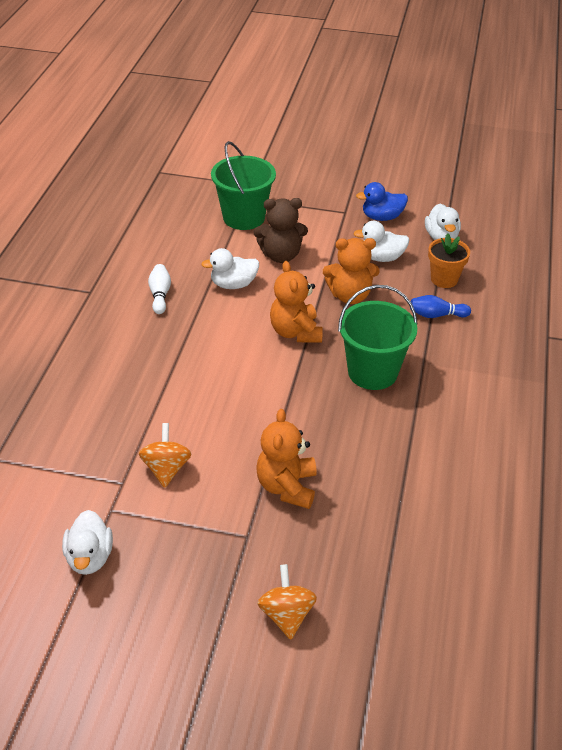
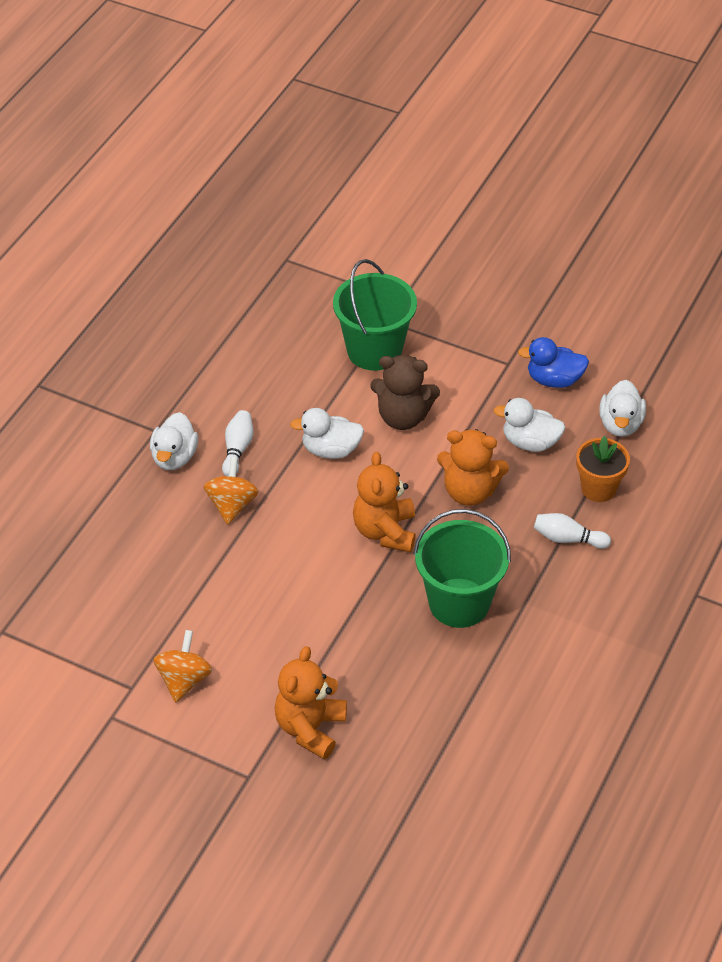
camera: 15 degrees right, 5 degrees up
white duck [62,510,113,575] -> white duck moved to [150,412,198,470]
orange spinning top [257,564,317,640] -> orange spinning top moved to [203,457,259,525]
blue bowling pin [410,295,471,318] -> white bowling pin [534,513,611,549]

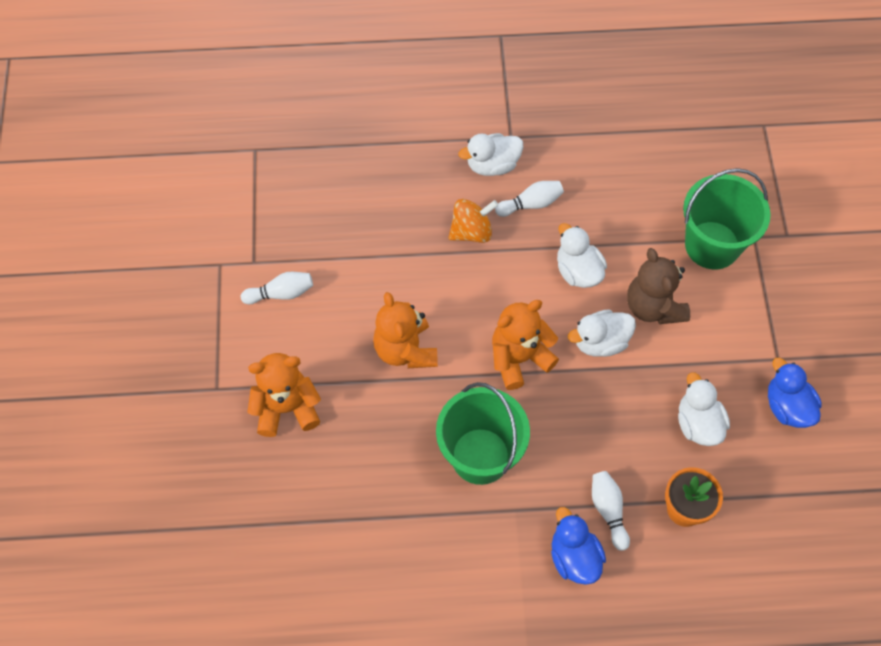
camera: 60 degrees right, 15 degrees up
orange spinning top [153,630,212,703] -> white bowling pin [241,271,313,304]
orange teddy bear [437,429,509,506] -> orange teddy bear moved to [373,292,438,368]
white duck [599,380,646,437] -> white duck moved to [568,309,636,357]
none -> blue duck [551,507,606,585]

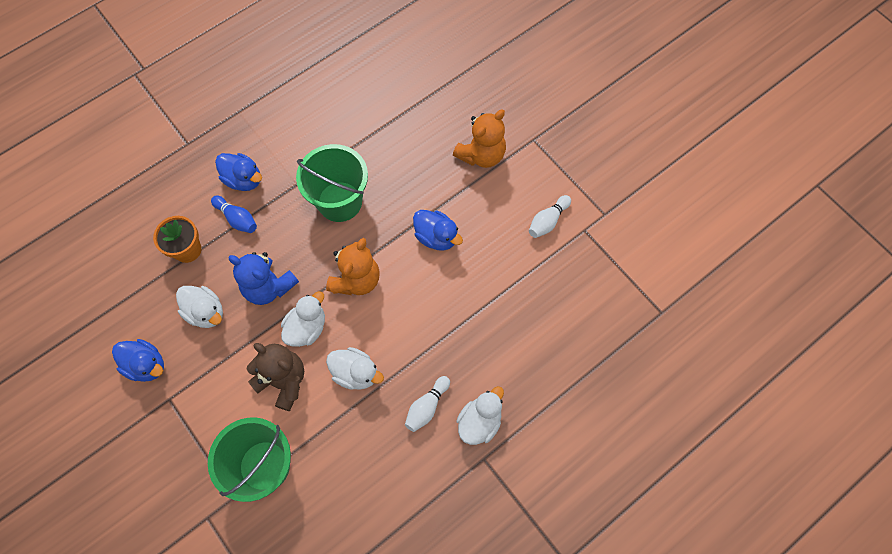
camera: 145 degrees right, 5 degrees up
orange teddy bear [373,292,438,368] -> blue duck [413,210,463,251]
orange spinning top [448,199,498,243] -> none
white bowling pin [592,471,630,551] -> blue bowling pin [211,196,257,233]
none -> blue teddy bear [228,252,299,305]

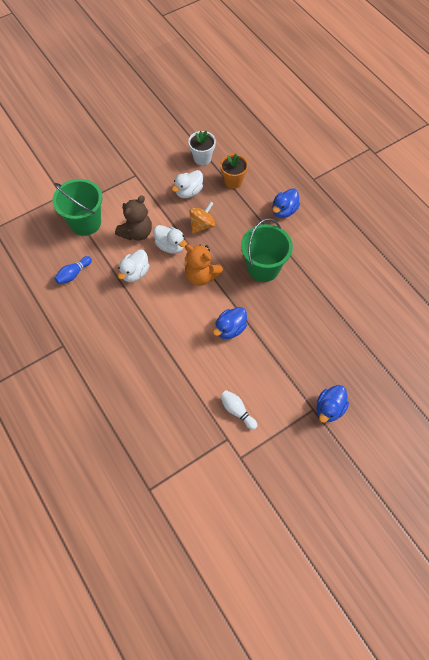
camera: 95 degrees right, 5 degrees down
blue duck [112,339,164,382] -> blue duck moved to [316,385,349,423]
blue bowling pin [211,196,257,233] -> blue bowling pin moved to [54,256,92,284]
blue teddy bear [228,252,299,305] -> orange spinning top [189,202,215,234]
white bowling pin [405,376,450,432] -> none
orange teddy bear [453,109,506,168] -> none
white duck [456,386,504,445] -> none
none -> white flower pot [188,131,216,165]

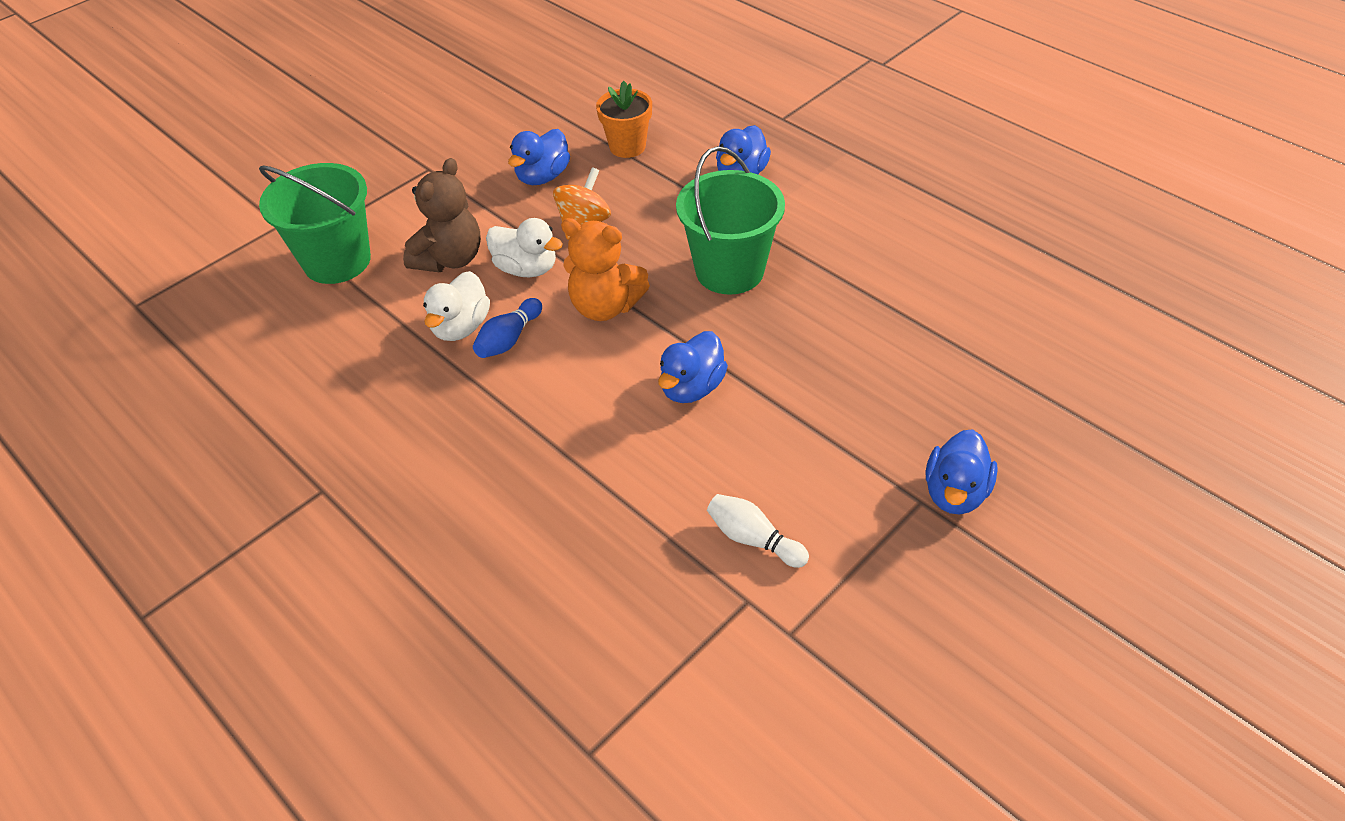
camera: 10 degrees left, 15 degrees down
blue bowling pin [54,256,92,284] -> blue bowling pin moved to [473,298,542,358]
white duck [172,170,203,198] -> blue duck [508,129,570,185]
white flower pot [188,131,216,165] -> none

